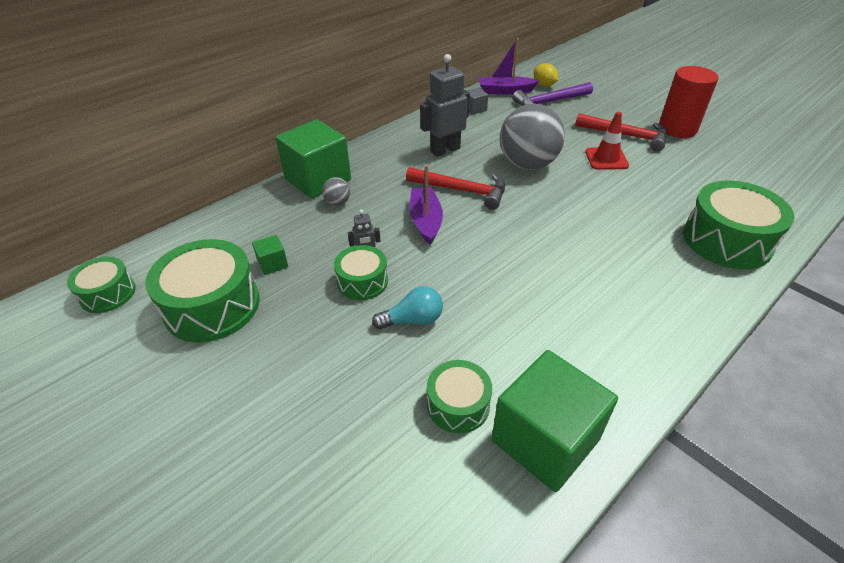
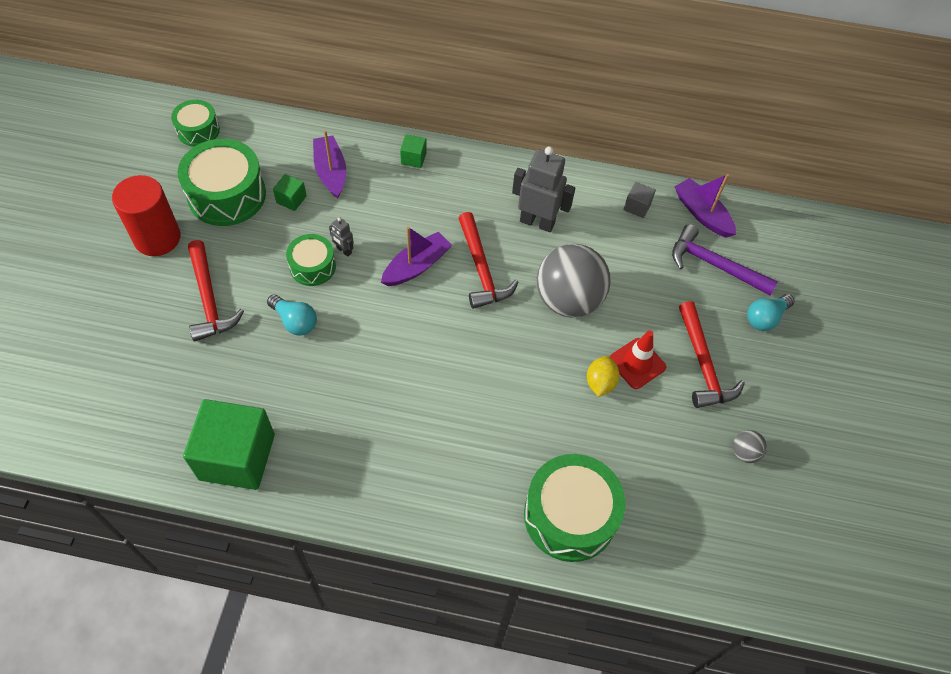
camera: 50 degrees right, 15 degrees up
green cube [275,119,351,199] -> green cube [400,134,427,168], size x0.43
grey ball [322,177,350,206] -> grey ball moved to [733,430,767,463]
green drum [427,360,492,433] -> none
yellow lemon [534,63,558,87] -> yellow lemon moved to [587,356,620,397]
red cylinder [659,66,718,138] -> red cylinder moved to [112,175,181,256]
none -> red hammer [188,240,244,342]
none -> purple boat [313,130,346,199]
none -> turquoise light bulb [747,294,795,331]

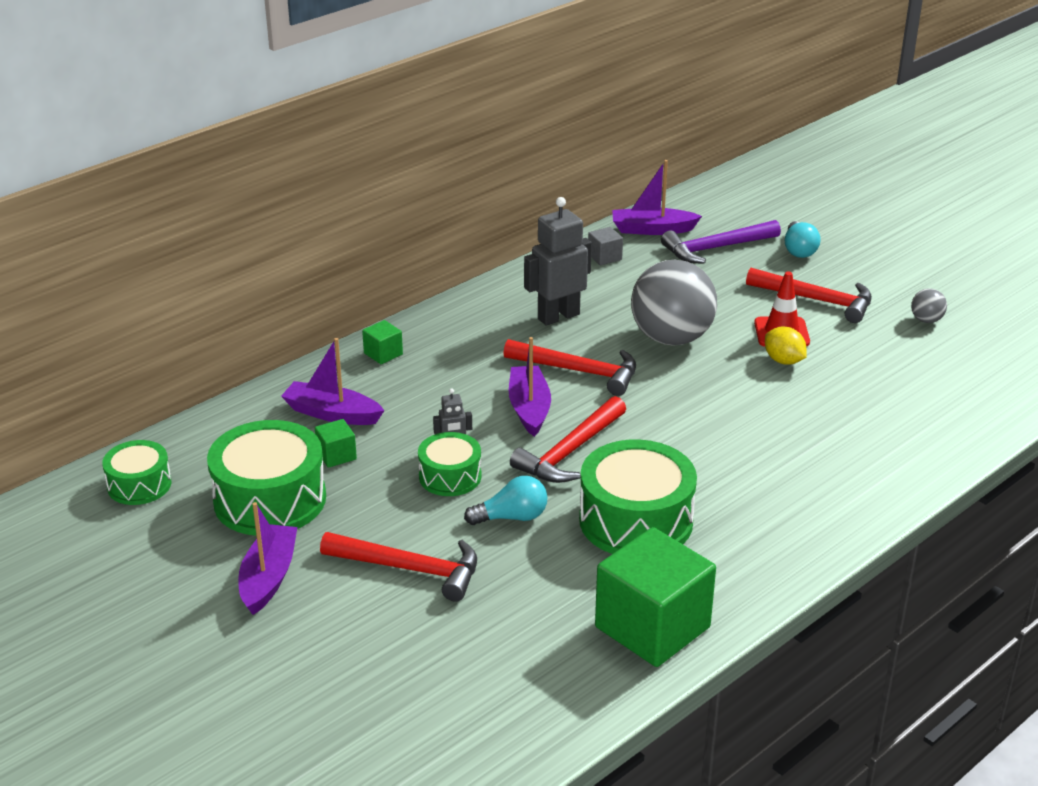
camera: 50 degrees left, 25 degrees down
red cylinder [112,175,181,256] -> purple boat [238,502,297,615]
green drum [524,454,626,562] -> green drum moved to [579,439,697,554]
none -> red hammer [510,396,626,483]

